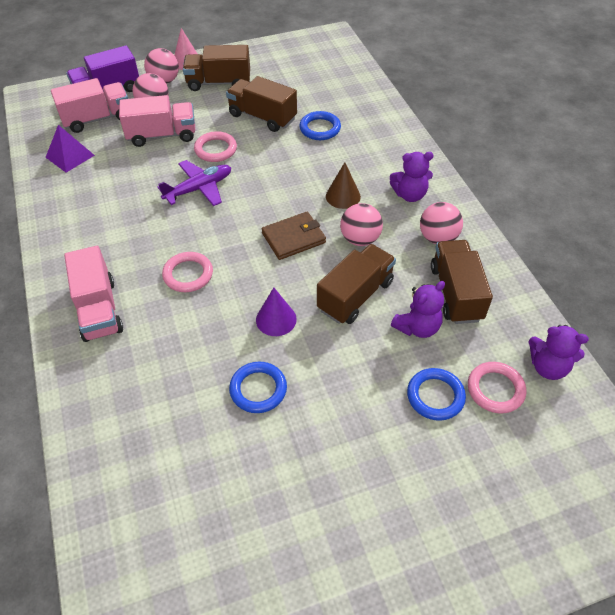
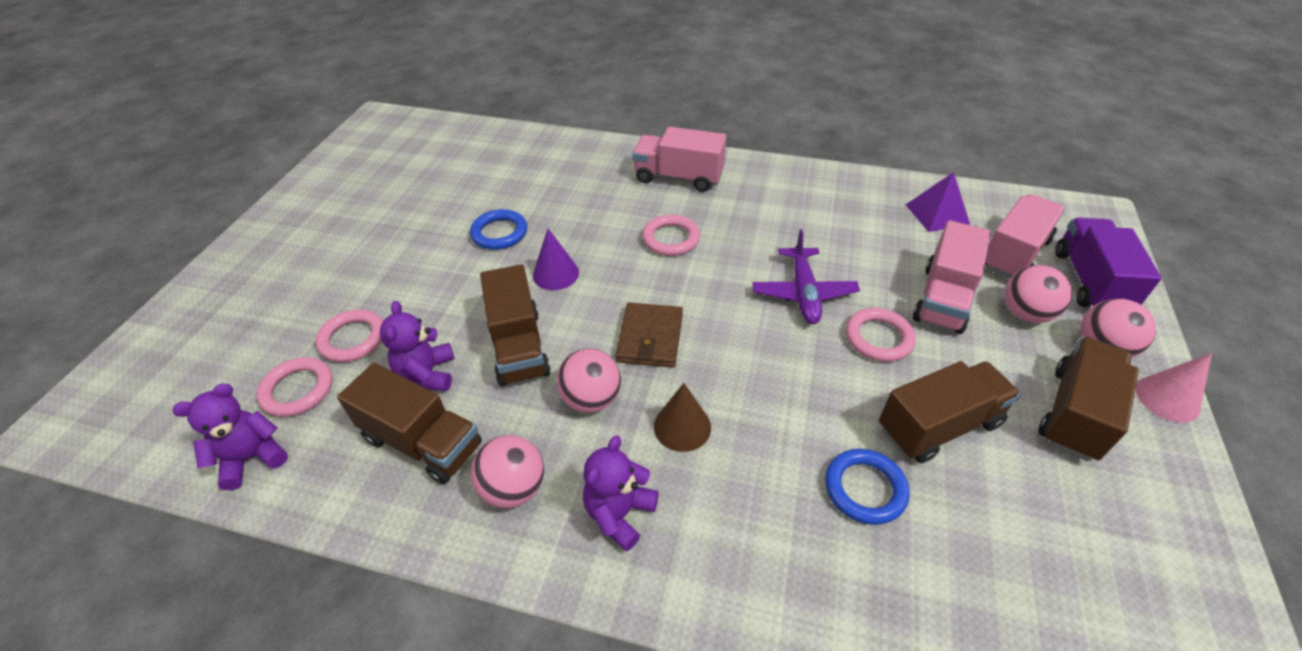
camera: 125 degrees right, 5 degrees down
pink truck [51,78,128,133] -> pink truck turned 150 degrees counterclockwise [985,194,1065,279]
blue ring [407,368,466,421] -> pink ring [315,310,383,362]

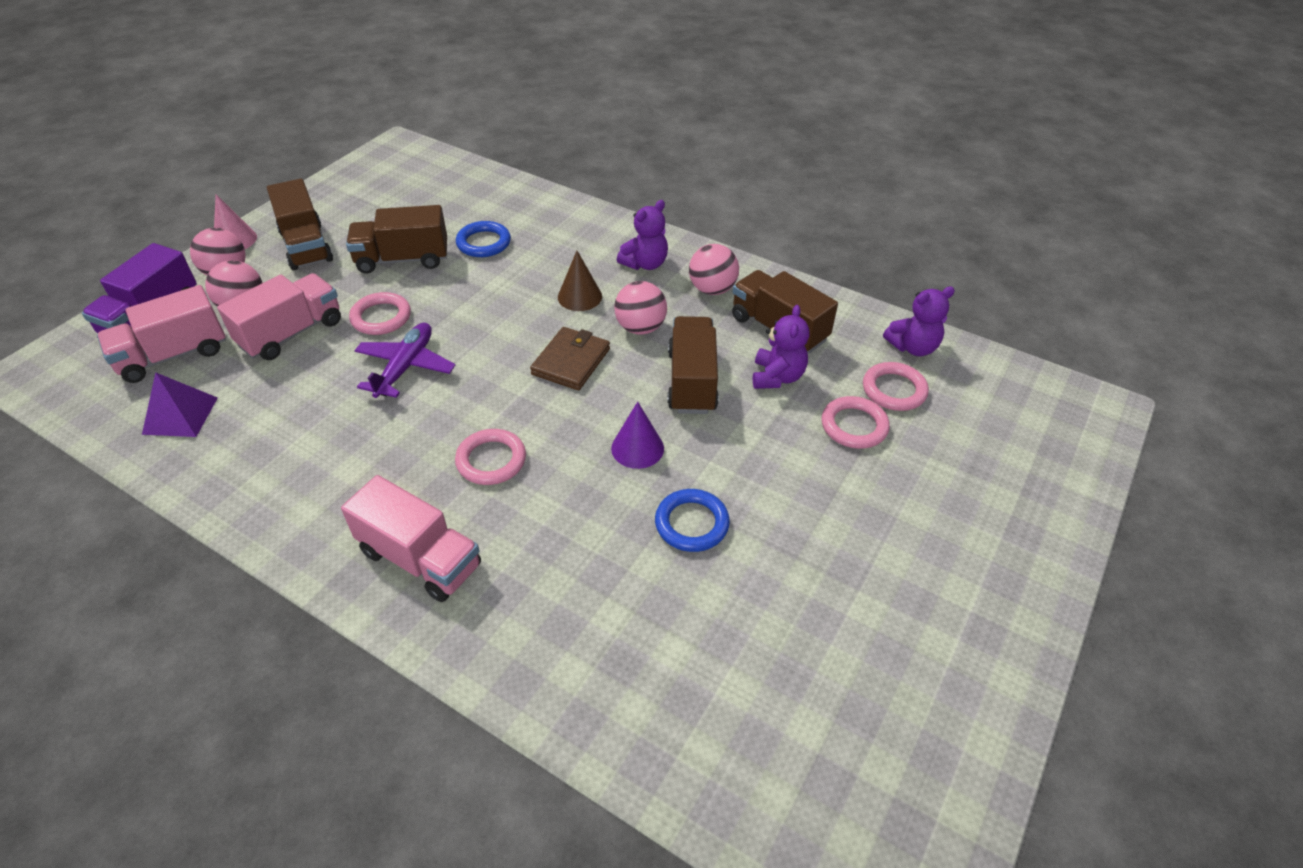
camera: 165 degrees left, 0 degrees up
brown truck [1039,337,1139,461] -> brown truck turned 75 degrees counterclockwise [267,179,333,270]

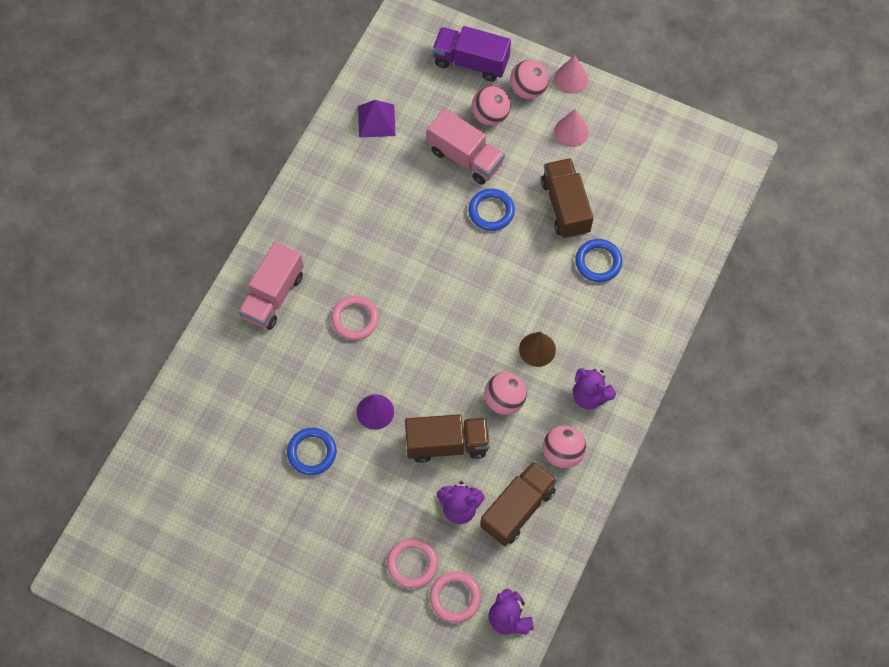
camera: 85 degrees right, 20 degrees up
pink truck [97,285,226,383] -> none
brown truck [267,179,333,270] -> pink cone [554,109,589,147]
pink ring [349,292,411,335] -> blue ring [468,189,515,231]
purple plane [354,323,455,398] -> none
brown wallet [530,327,610,390] -> none

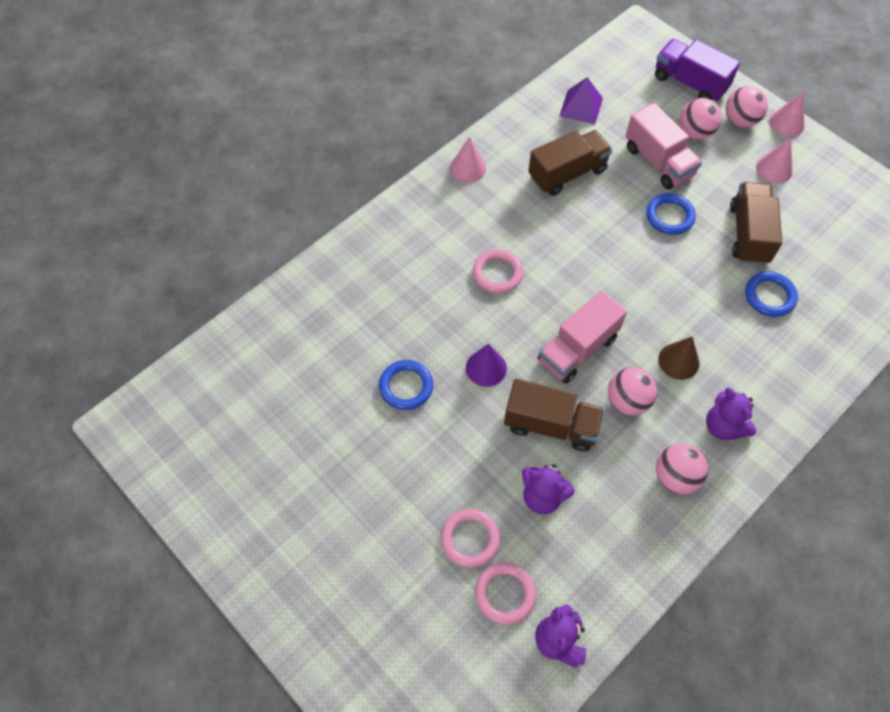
camera: 20 degrees right, 5 degrees down
pink truck [238,242,304,330] -> pink truck moved to [538,290,627,384]
brown truck [480,461,557,546] -> brown truck moved to [528,130,612,196]
none -> pink cone [450,137,486,183]

